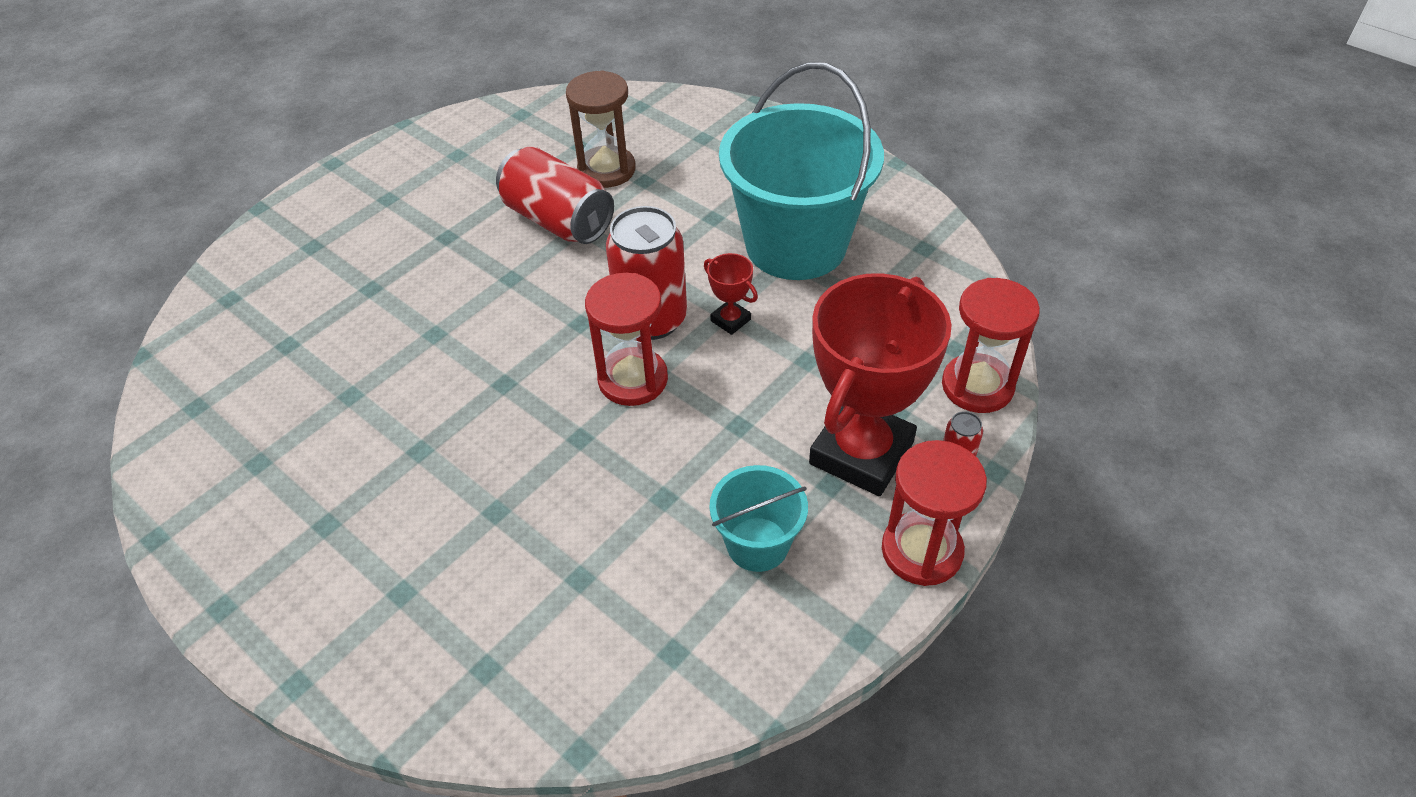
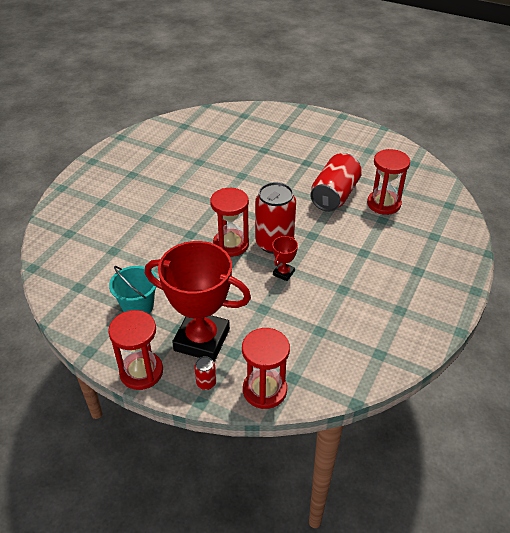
camera: 75 degrees right, 5 degrees down
brown hourglass [566,70,636,188] -> red hourglass [367,149,410,215]
turquoise bucket [719,62,884,280] -> none

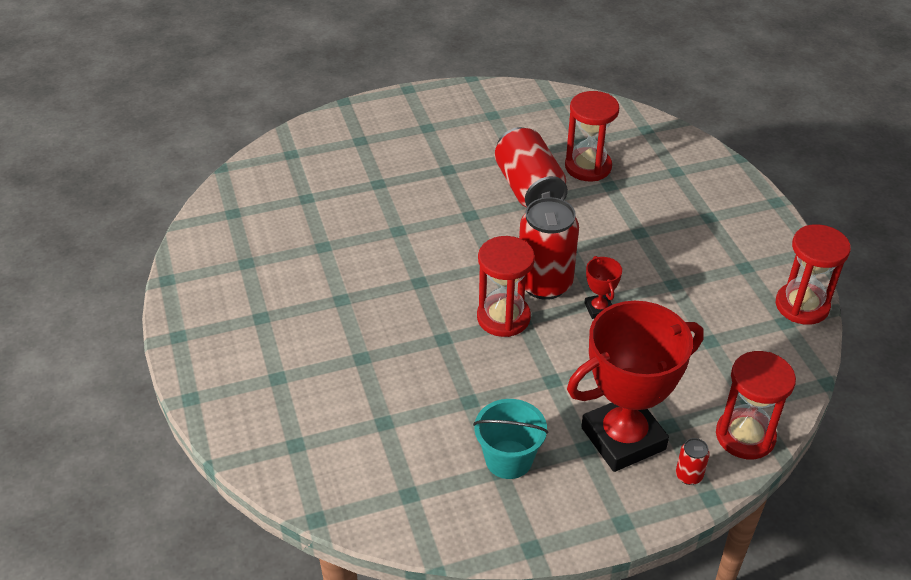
camera: 45 degrees left, 0 degrees up
red hourglass [108,310,163,390] -> red hourglass moved to [776,224,851,325]

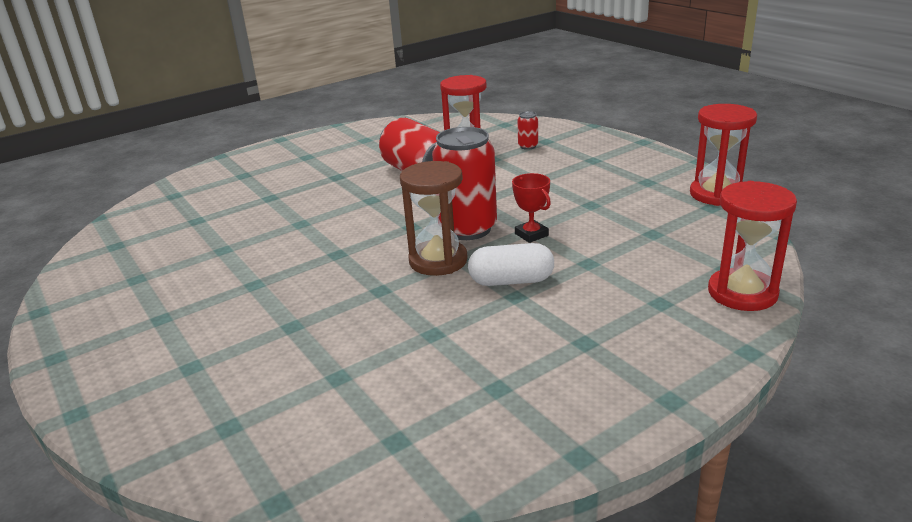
camera: 15 degrees left, 15 degrees down
turquoise bucket [473,399,548,479] -> none
red hourglass [477,236,535,337] -> brown hourglass [400,161,468,276]
red trophy [567,301,704,472] -> none
red can [676,438,710,485] -> red can moved to [518,111,538,150]
none -> white capsule [468,243,554,286]

